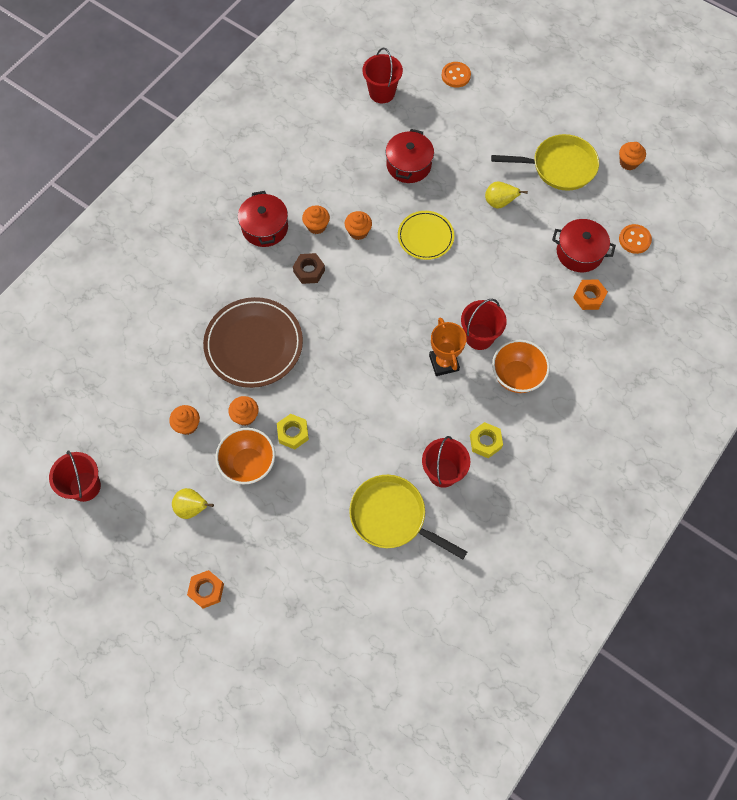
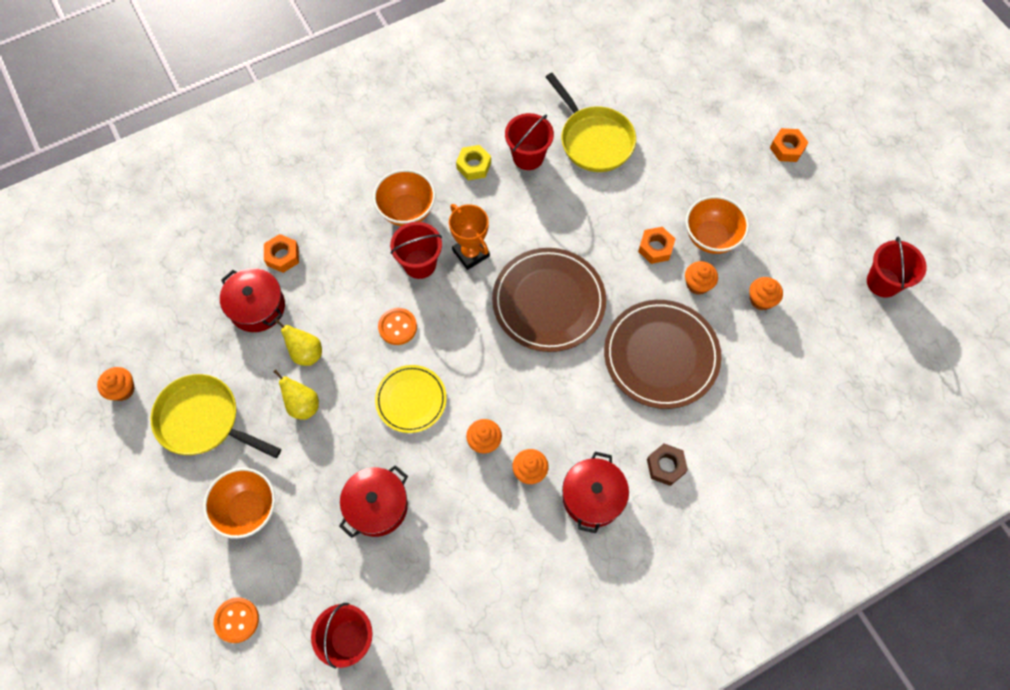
camera: 155 degrees left, 0 degrees up
yellow pear [172,488,214,519] -> yellow pear moved to [274,319,322,366]
yellow nut [277,414,309,449] -> orange nut [638,227,675,264]
brown nut [293,253,325,284] -> brown nut moved to [647,443,688,486]
orange trophy [429,317,467,376] -> orange trophy turned 45 degrees counterclockwise [449,204,490,270]
orange button [619,224,652,254] -> orange button moved to [378,308,417,345]
none -> orange bowl [203,468,275,539]
none -> brown plate [492,248,606,352]

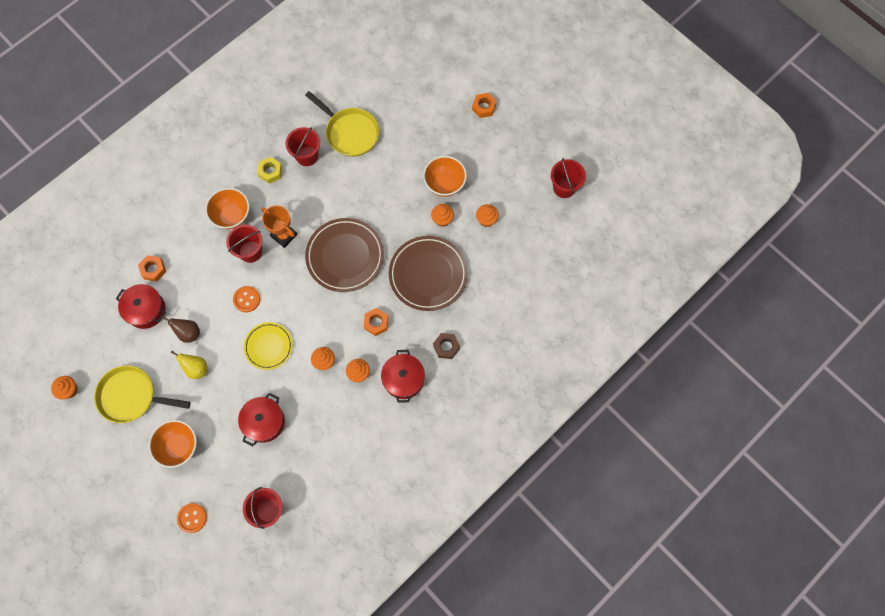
camera: 15 degrees left, 5 degrees up
yellow pear [274,319,322,366] -> brown pear [162,317,200,343]
orange nut [638,227,675,264] -> orange nut moved to [364,308,388,336]

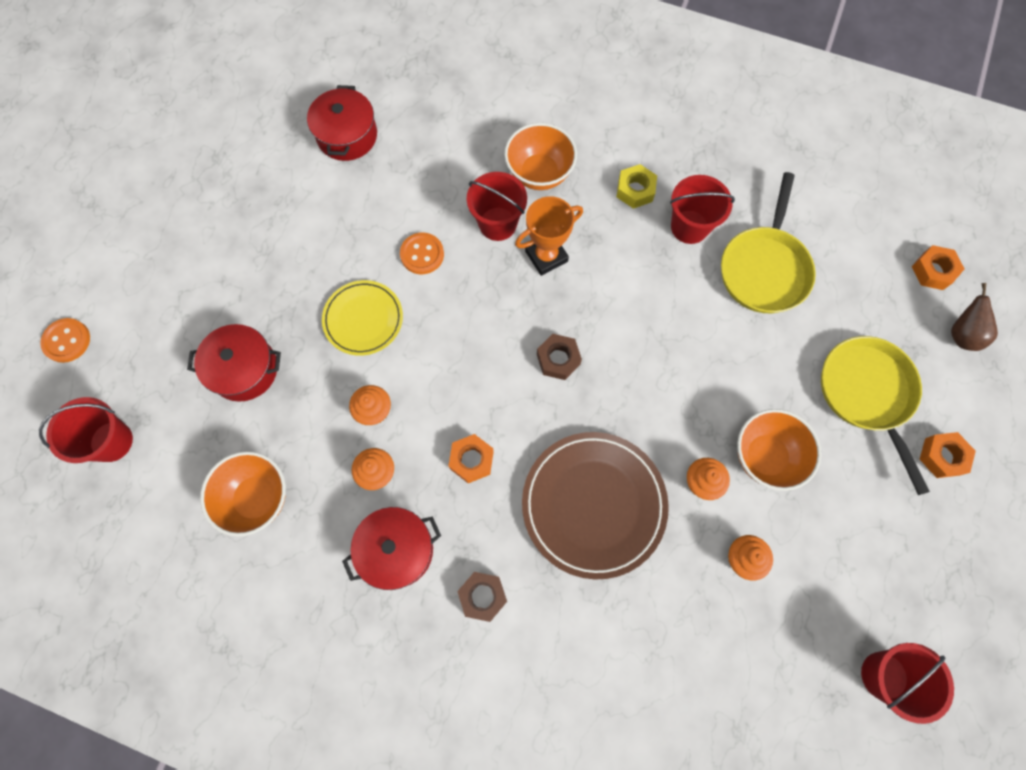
camera: 65 degrees right, 0 degrees up
orange cupcake [51,376,78,400] -> none
yellow pan [94,365,191,423] -> yellow pan moved to [821,336,930,495]
orange nut [138,255,166,281] -> orange nut moved to [912,245,965,290]
orange bowl [148,420,197,468] -> orange bowl moved to [200,451,286,536]
brown pear [162,317,200,343] -> brown pear moved to [951,283,998,351]
yellow pear [171,351,208,379] -> none
orange trophy [261,205,297,248] -> orange trophy turned 45 degrees clockwise [515,196,583,276]
brown plate [305,218,384,292] -> brown nut [537,334,582,380]

